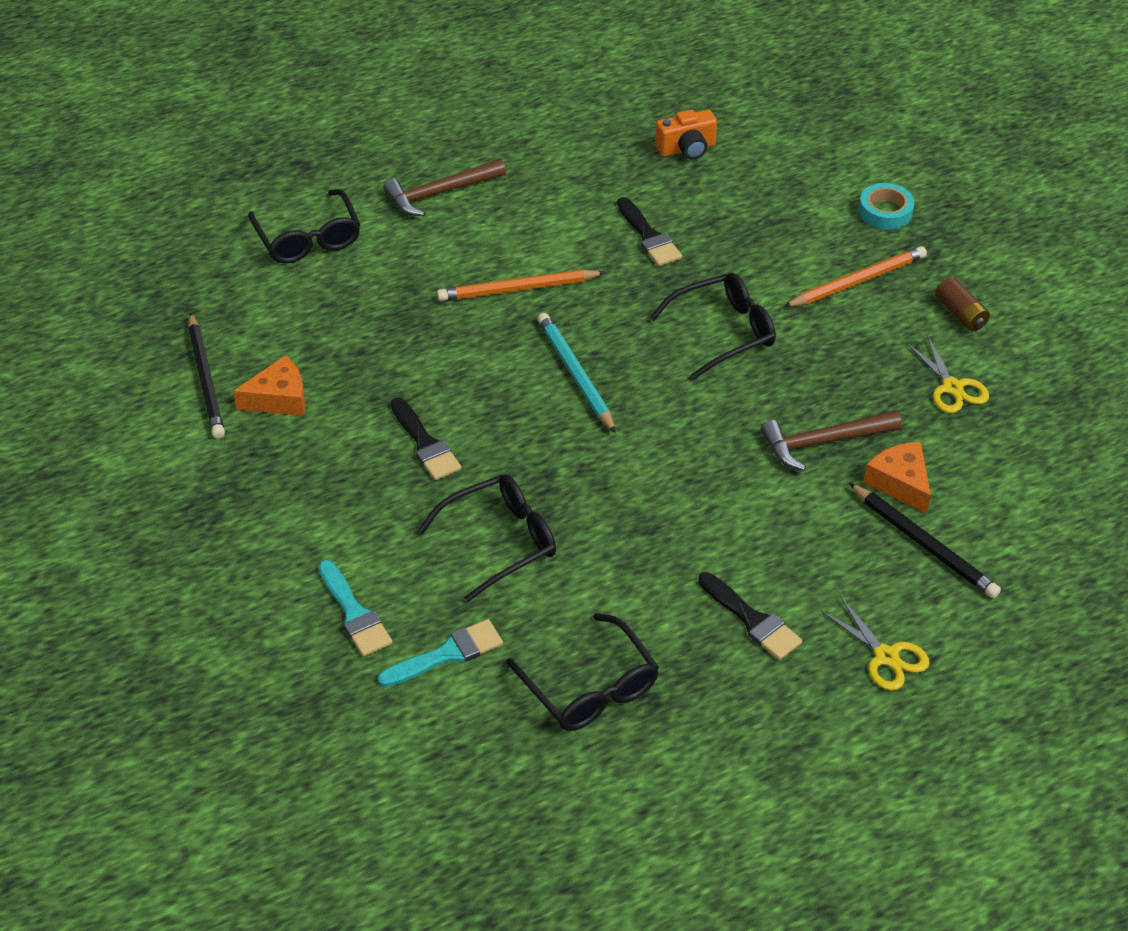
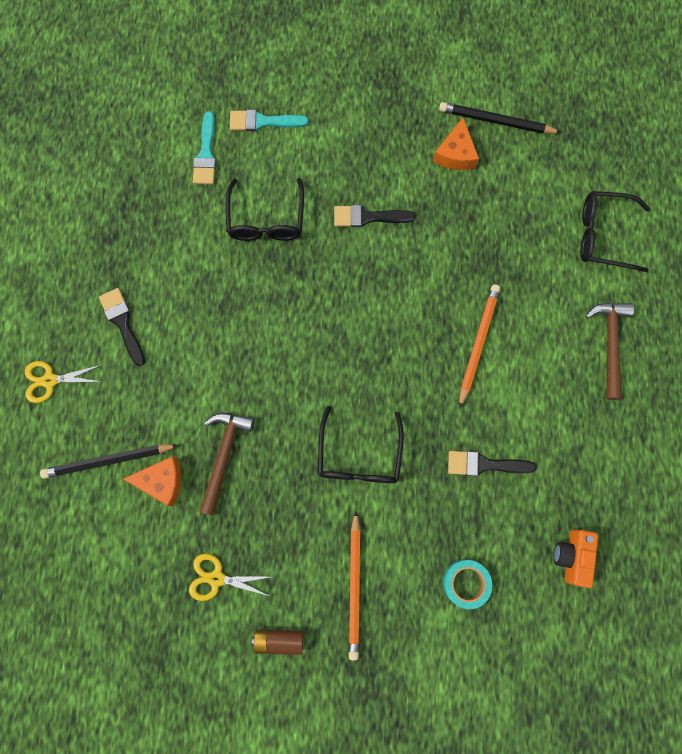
camera: 120 degrees right, 30 degrees up
black glasses [506,613,659,731] -> none
turquoise pencil [537,313,616,433] -> none
black brush [698,572,802,660] -> black brush turned 75 degrees clockwise [99,288,145,366]
turquoise tape [859,183,915,230] -> turquoise tape moved to [443,559,492,609]

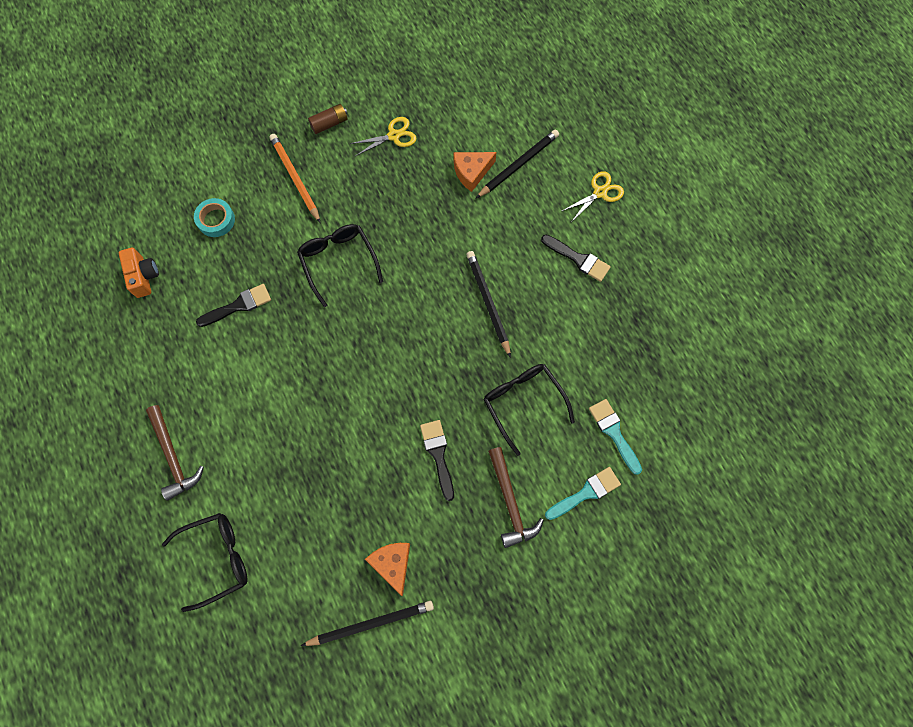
camera: 150 degrees right, 5 degrees down
brown hammer [200,413,254,516] -> brown hammer moved to [488,447,544,548]
black brush [334,205,415,227] -> black brush turned 75 degrees counterclockwise [420,420,454,501]
orange pencil [459,285,500,408] -> none
none -> black pencil [466,251,511,358]

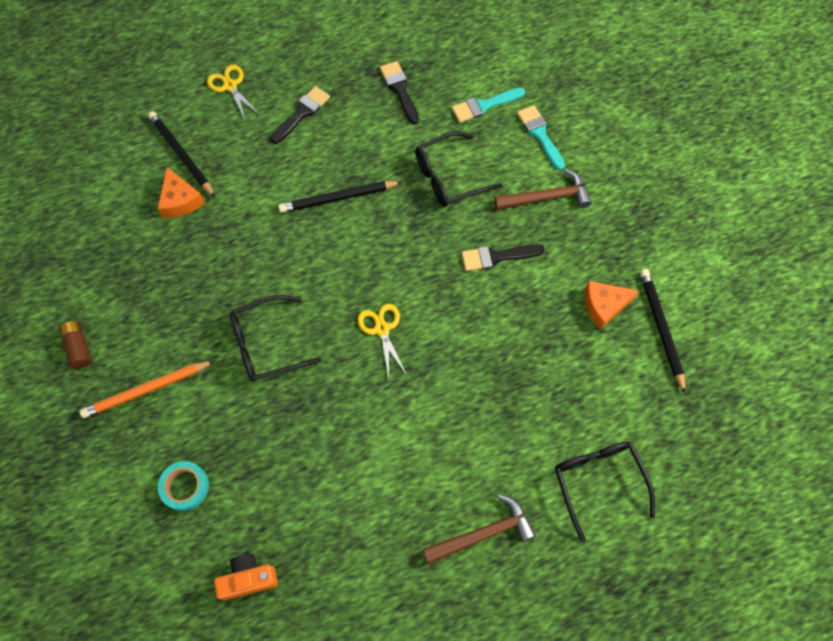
camera: 85 degrees left, 5 degrees down
black brush [196,284,271,327] -> black brush moved to [380,61,419,124]
yellow scissors [350,117,416,156] -> yellow scissors moved to [358,304,407,377]

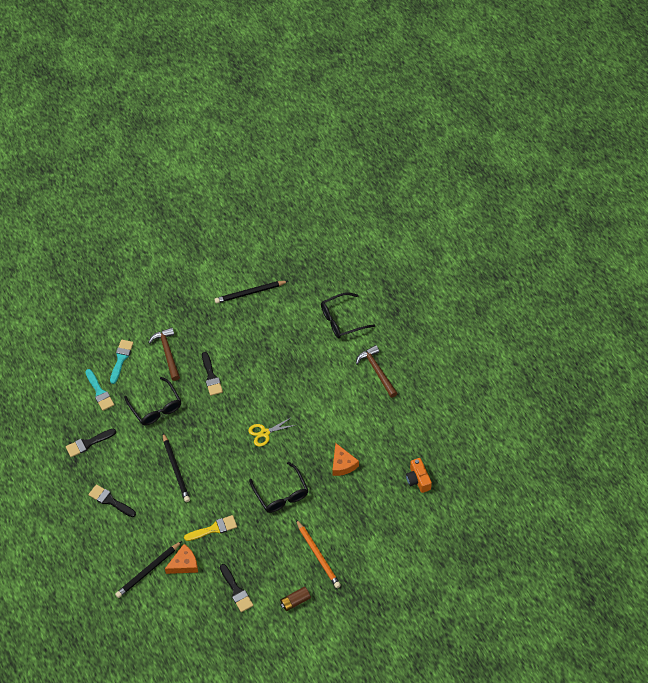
camera: 95 degrees left, 10 degrees down
turquoise tape [158,461,209,511] -> none
yellow scissors [207,65,260,119] -> none
turquoise brush [517,105,565,170] -> turquoise brush turned 135 degrees clockwise [110,340,133,384]
orange cheese [585,281,639,330] -> orange cheese moved to [332,443,359,476]
none -> yellow brush [184,515,237,541]
none -> black brush [220,564,253,612]

